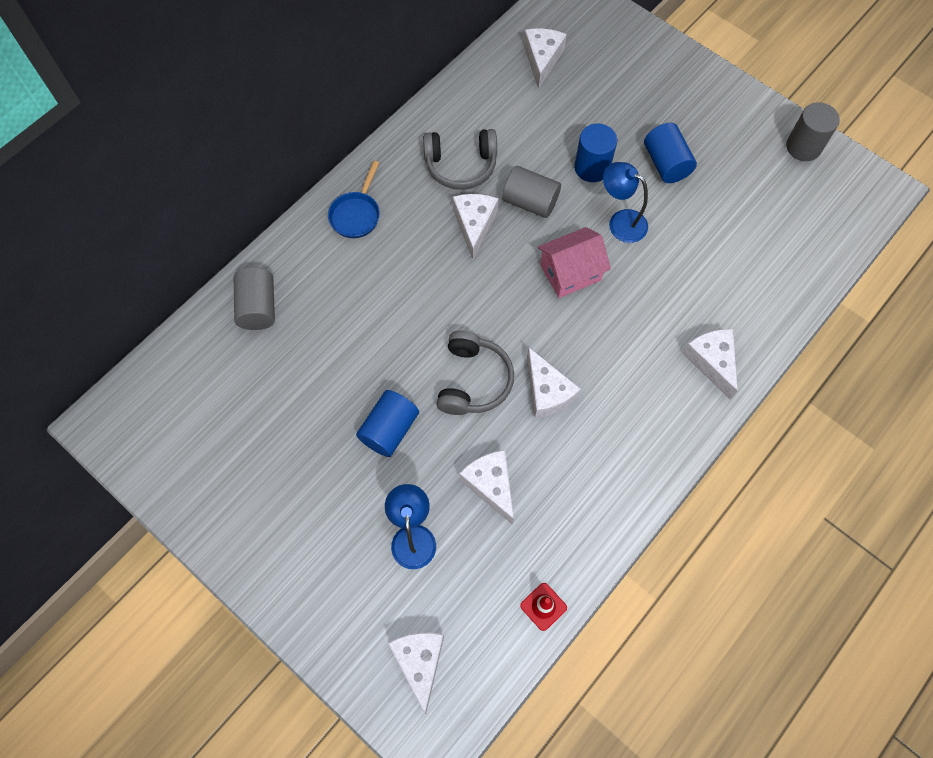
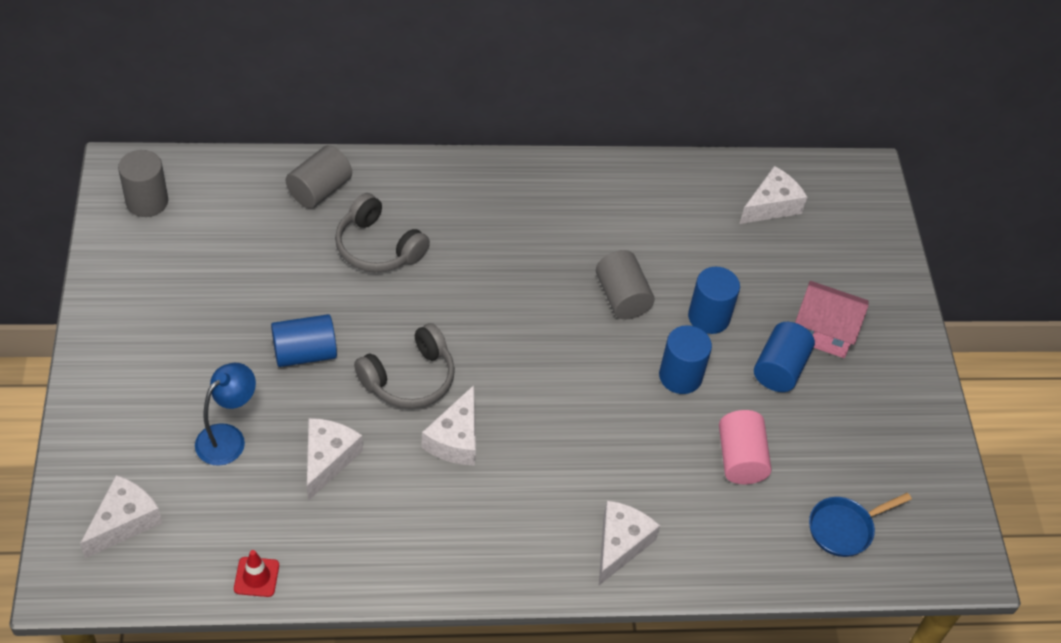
camera: 40 degrees right, 15 degrees down
blue pan [328,161,380,238] -> blue pan moved to [809,493,912,557]
grey headphones [423,129,497,190] -> grey headphones moved to [335,193,430,273]
white cheese [453,194,499,260] -> none
pink house [538,227,611,298] -> pink house moved to [795,281,869,358]
blue lamp [603,162,648,243] -> blue cylinder [659,325,712,394]
grey cylinder [786,102,840,161] -> grey cylinder moved to [118,150,168,217]
none -> pink cylinder [719,410,771,484]

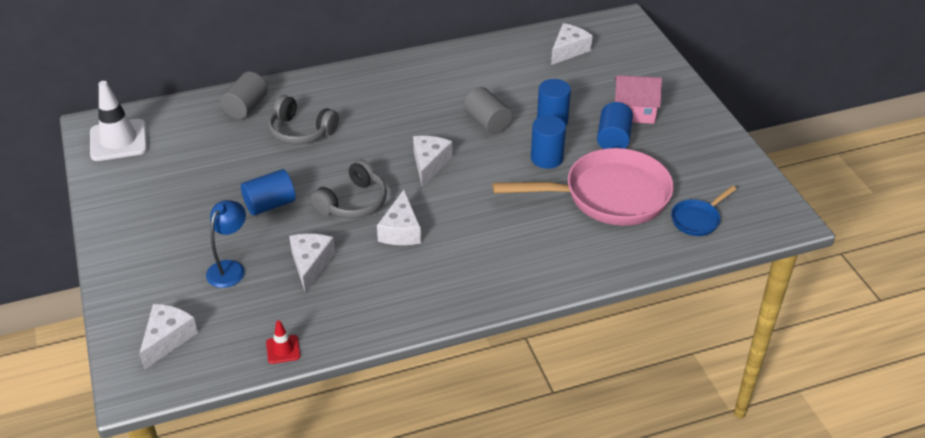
camera: 10 degrees left, 10 degrees down
grey cylinder [118,150,168,217] -> white traffic cone [90,81,147,161]
white cheese [599,500,660,585] -> white cheese moved to [413,136,452,187]
pink cylinder [719,410,771,484] -> pink pan [492,148,674,226]

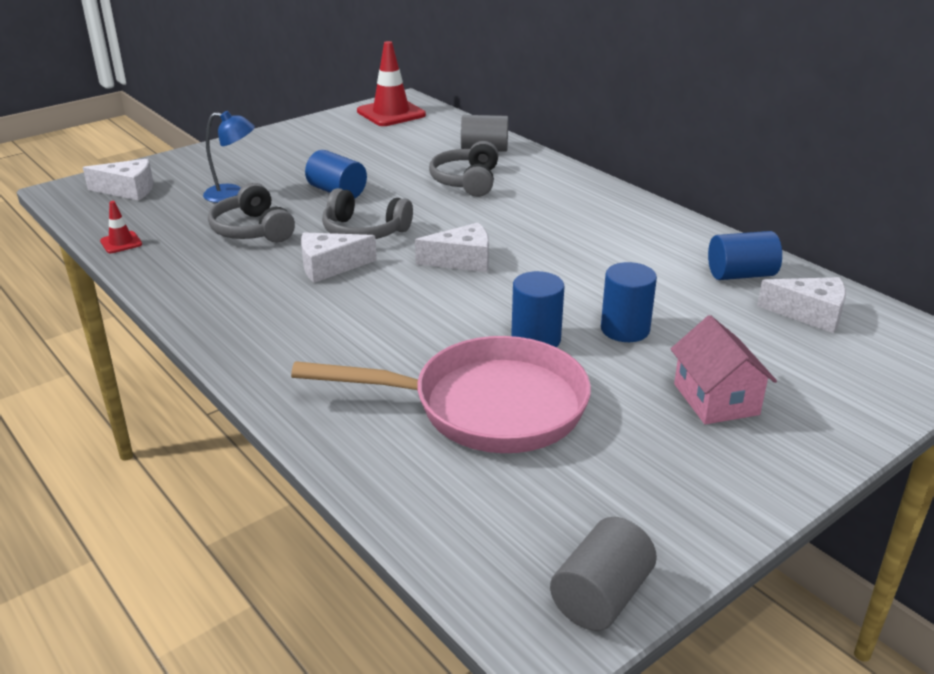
camera: 70 degrees right, 10 degrees down
white traffic cone [90,81,147,161] -> red traffic cone [357,41,426,126]
white cheese [289,234,335,293] -> grey headphones [208,183,295,242]
grey cylinder [464,87,512,134] -> grey cylinder moved to [550,517,657,631]
pink pan [492,148,674,226] -> pink pan turned 60 degrees counterclockwise [291,336,591,453]
blue cylinder [597,102,633,149] -> blue cylinder moved to [708,231,782,280]
blue pan [671,186,736,236] -> none

